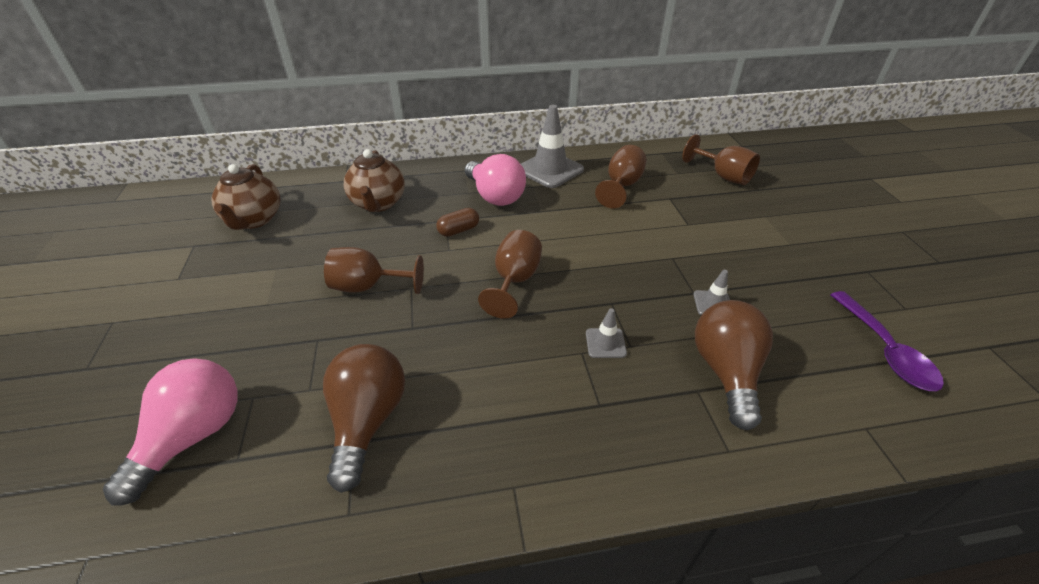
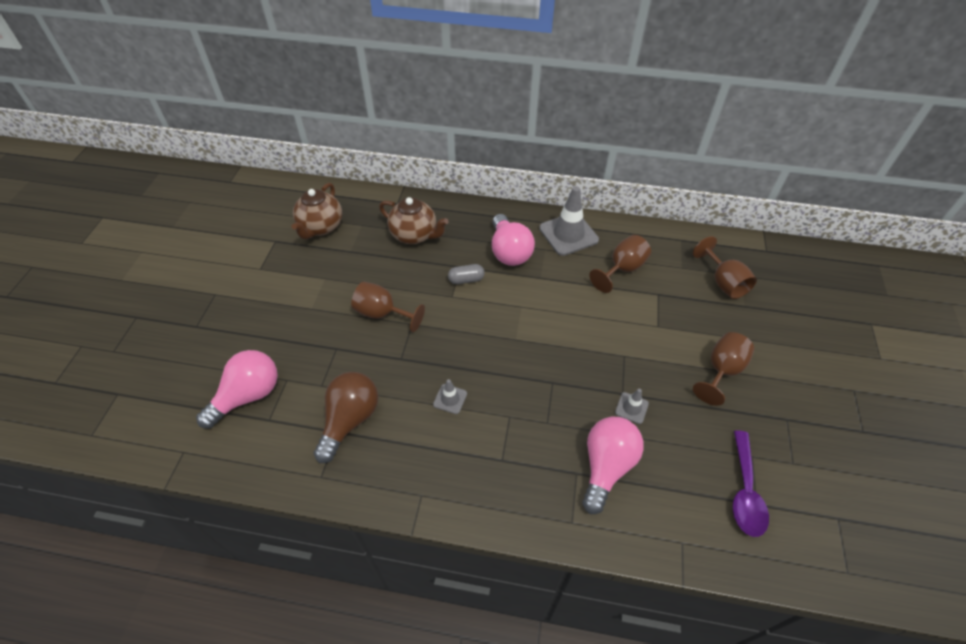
camera: 20 degrees right, 10 degrees up
brown teapot [344,149,405,212] -> brown teapot turned 75 degrees counterclockwise [379,197,449,244]
brown capsule [436,208,479,237] -> grey capsule [448,264,485,284]
brown goblet [478,230,542,319] -> brown goblet moved to [693,332,754,406]
grey traffic cone [586,308,627,358] -> grey traffic cone moved to [433,379,467,414]
brown light bulb [695,300,773,430] -> pink light bulb [582,417,644,514]

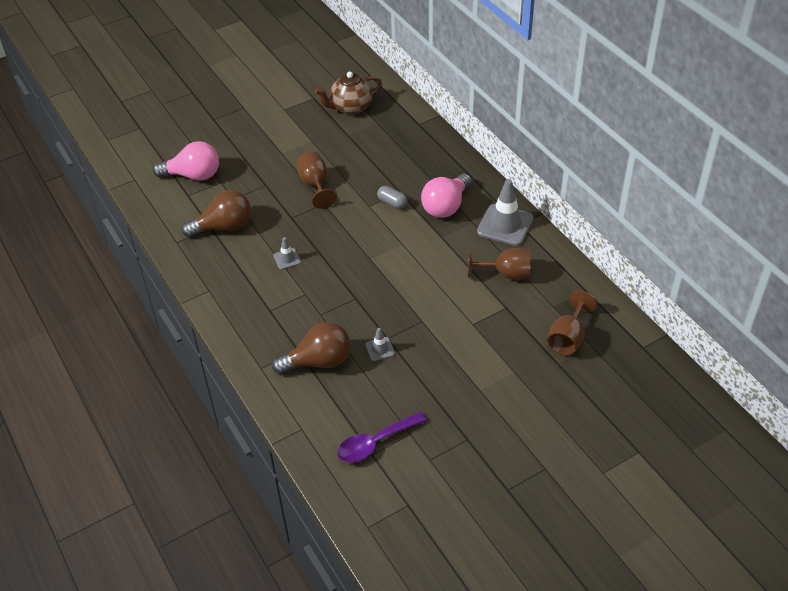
camera: 50 degrees right, 5 degrees down
brown teapot [379,197,449,244] -> none
pink light bulb [582,417,644,514] -> brown light bulb [272,322,351,374]
brown goblet [693,332,754,406] -> none

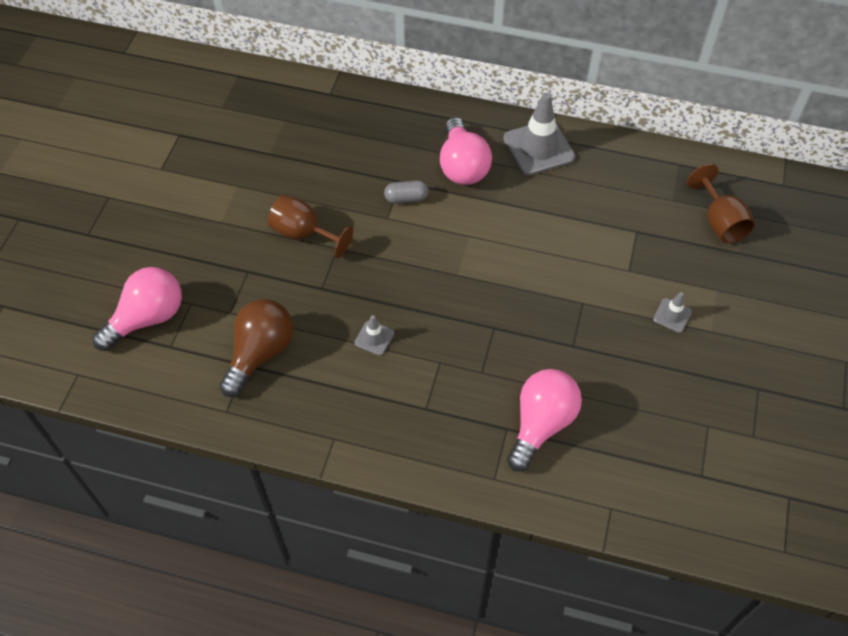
camera: 45 degrees left, 10 degrees up
brown light bulb [272,322,351,374] -> pink light bulb [507,369,582,472]
brown teapot [315,72,382,115] -> none
purple spoon [337,412,427,463] -> none
grey traffic cone [365,328,395,361] -> grey traffic cone moved to [653,292,692,333]
brown goblet [468,248,531,280] -> none

